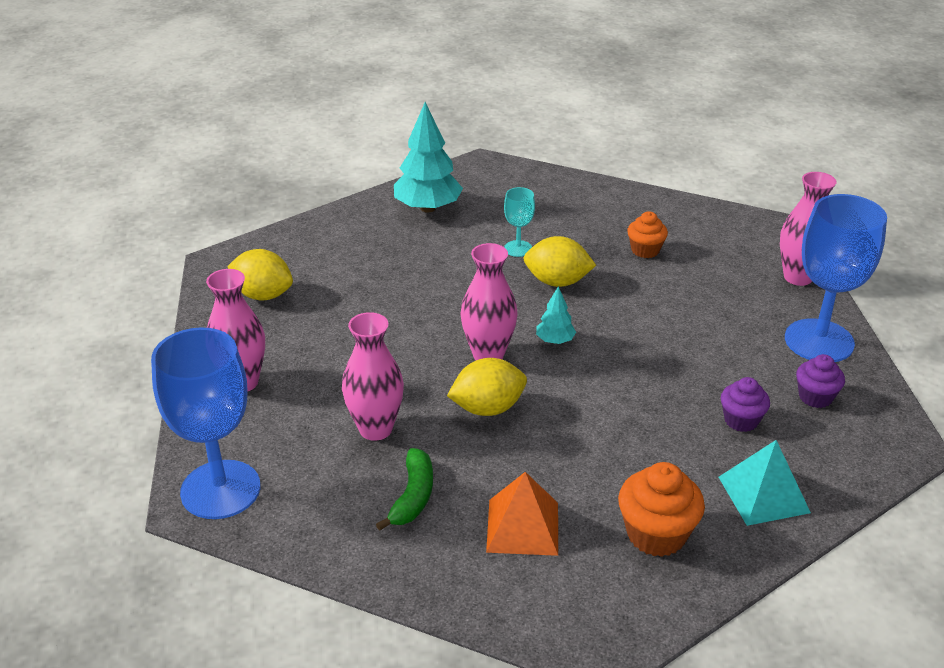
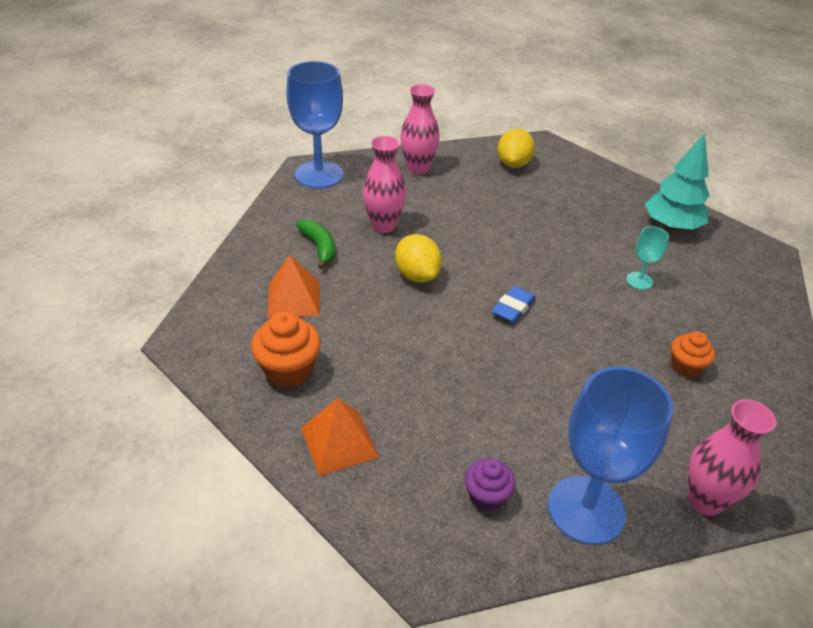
camera: 80 degrees right, 5 degrees up
green banana [376,448,433,531] -> green banana turned 120 degrees counterclockwise [296,219,335,269]
pink vase [460,243,518,360] -> none
yellow lemon [524,236,596,287] -> none
turquoise tree [536,286,576,344] -> blue eraser [492,286,536,323]
turquoise pyramid [719,440,811,526] -> orange pyramid [301,398,379,476]
purple cupcake [721,377,770,432] -> none

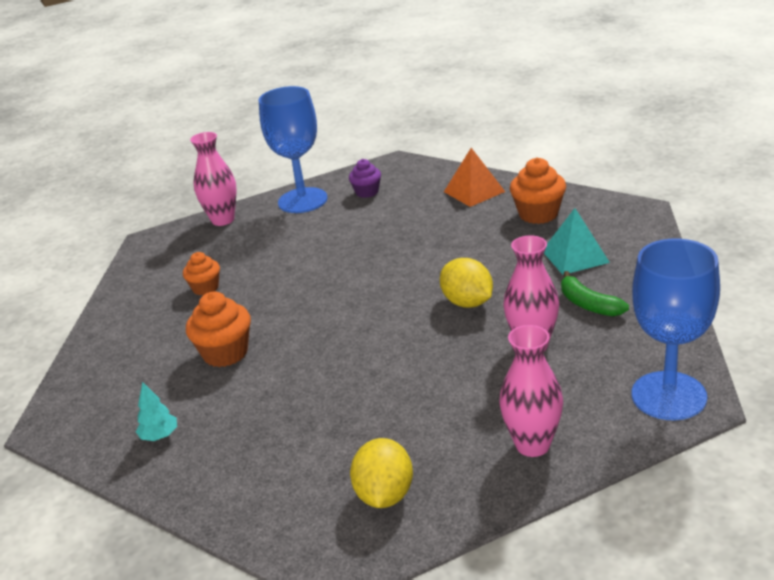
camera: 175 degrees right, 10 degrees down
orange pyramid [267,255,320,317] -> turquoise pyramid [544,208,610,275]
blue eraser [492,286,536,323] -> none
turquoise goblet [626,226,669,290] -> orange cupcake [186,292,251,367]
turquoise tree [645,133,710,231] -> turquoise tree [136,382,177,441], size x0.49

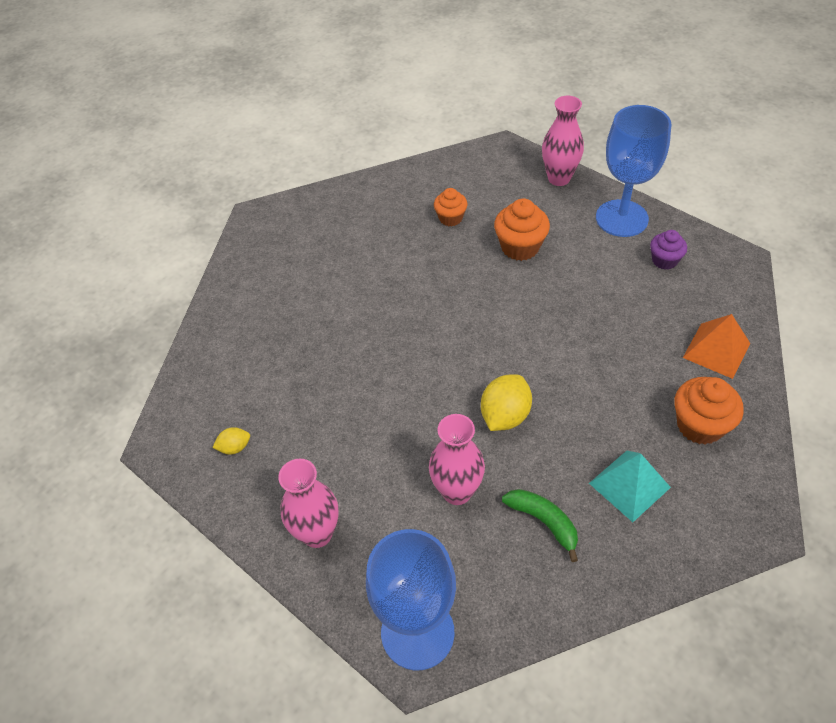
camera: 65 degrees right, 20 degrees up
turquoise tree [136,382,177,441] -> none
orange cupcake [186,292,251,367] -> orange cupcake moved to [494,198,550,261]
yellow lemon [350,438,413,508] -> yellow lemon [212,427,250,454], size x0.54
green banana [561,271,629,316] -> green banana turned 105 degrees clockwise [502,489,578,562]

